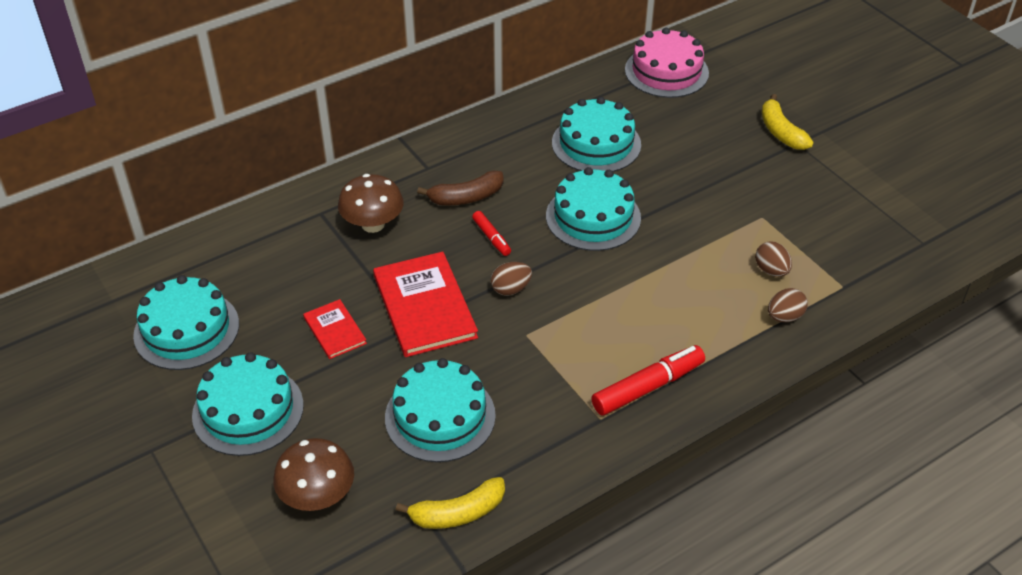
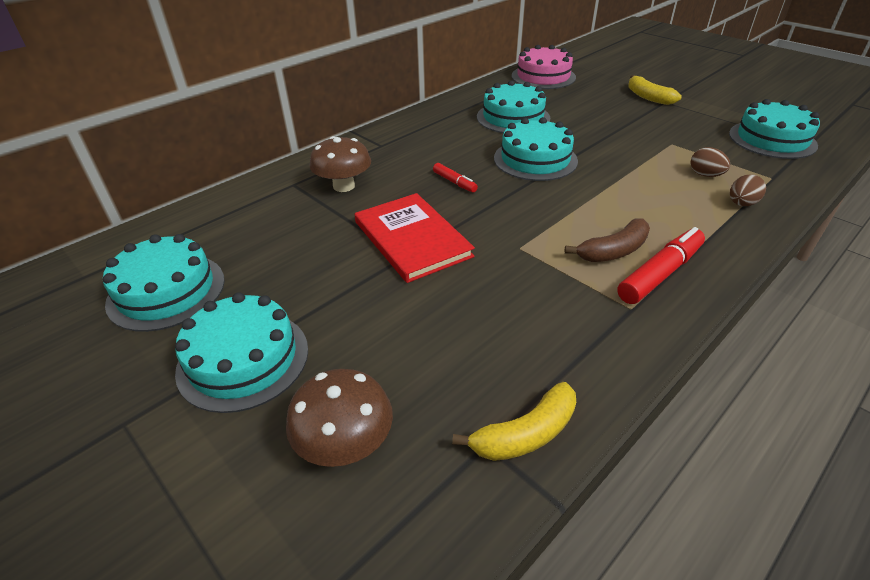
camera: 10 degrees left, 5 degrees down
red book [303,299,367,359] -> none
turquoise cake [385,358,496,462] -> turquoise cake moved to [729,99,820,159]
brown banana [417,171,504,205] -> brown banana moved to [565,218,650,262]
brown egg [491,262,532,296] -> none

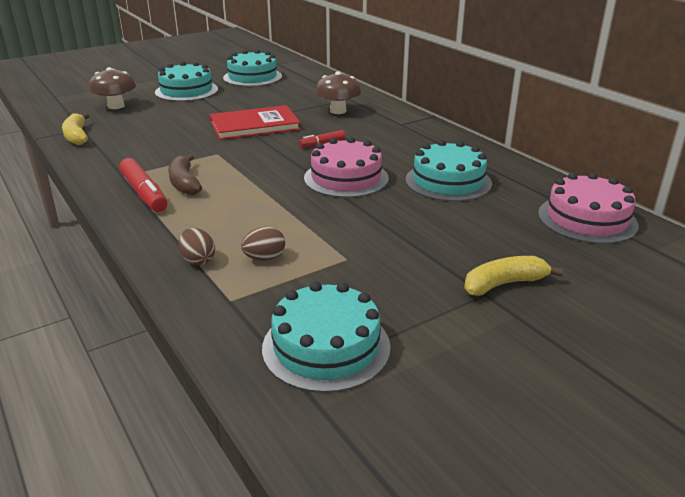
camera: 100 degrees right, 10 degrees down
turquoise cake [494,117,578,181] -> pink cake [304,137,389,198]

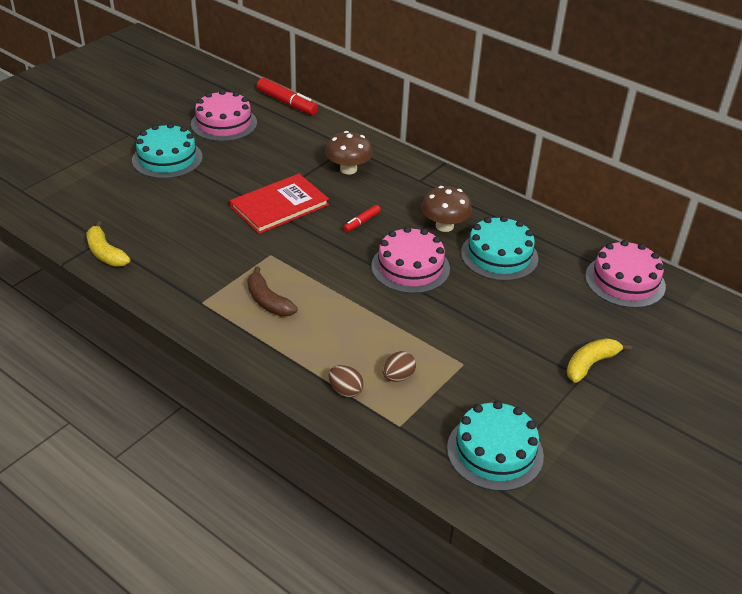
camera: 20 degrees left, 10 degrees up
brown mushroom [89,67,136,109] -> brown mushroom moved to [421,186,472,232]
red marker [119,158,167,212] -> red marker moved to [257,78,318,115]
turquoise cake [223,50,282,87] -> pink cake [191,90,257,142]

